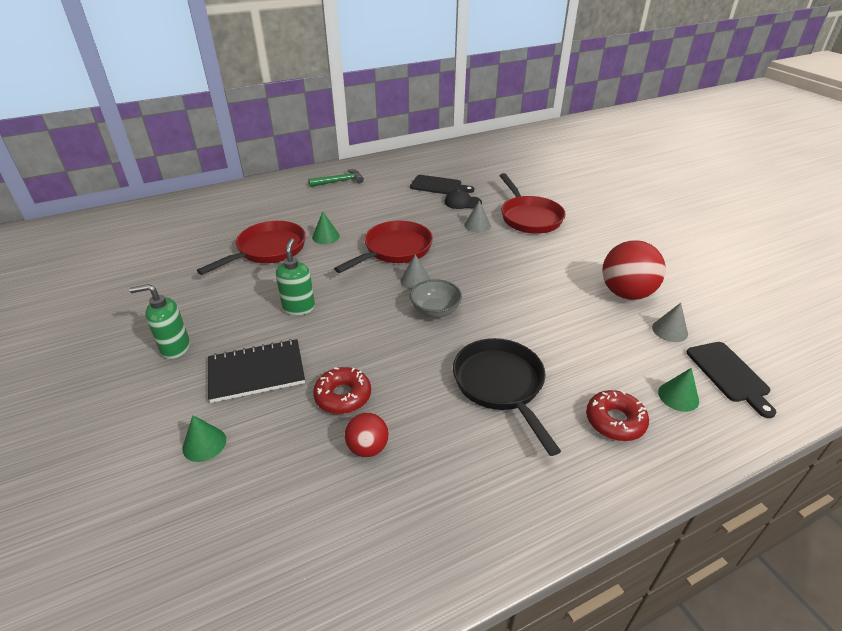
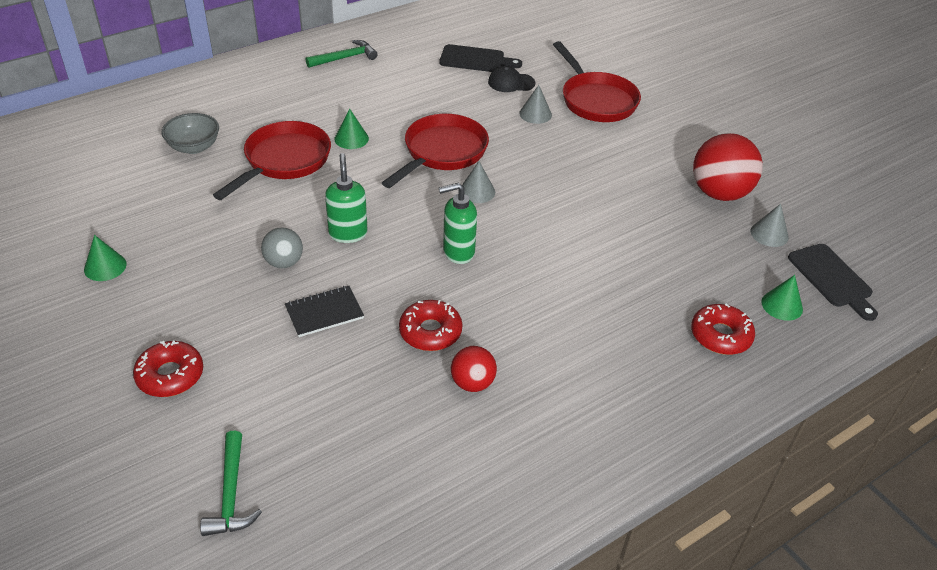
camera: 10 degrees left, 5 degrees up
green soap dispenser [129,284,190,359] -> green soap dispenser moved to [439,183,477,264]
green cone [182,415,226,462] -> green cone moved to [84,235,127,281]
black notebook [208,339,305,403] -> black notebook [285,286,364,337], size x0.66
grey bowl [410,279,462,318] -> grey bowl moved to [161,113,219,154]
black pan [453,338,561,456] -> none
none -> red donut [133,341,203,397]
none -> green hammer [200,431,262,536]
none -> grey ball [261,227,303,269]

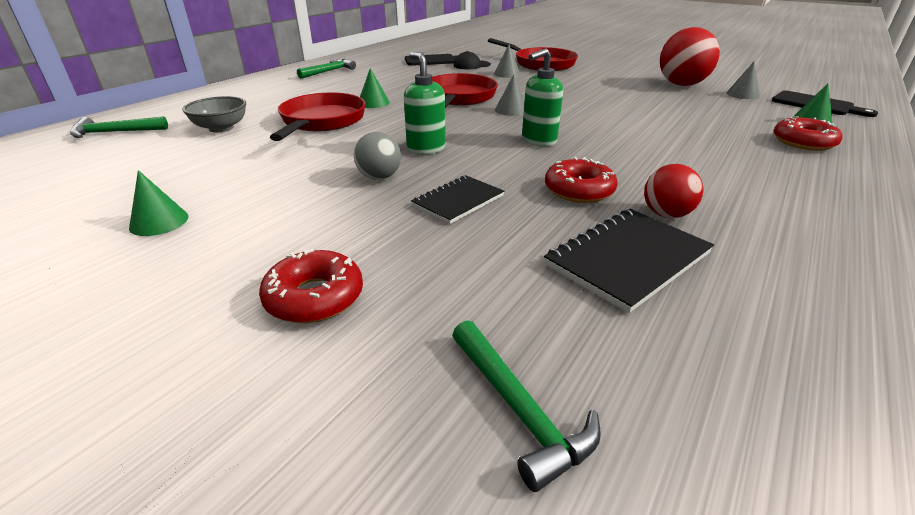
camera: 20 degrees left, 10 degrees down
none -> green hammer [70,116,168,138]
none -> black notebook [544,209,714,313]

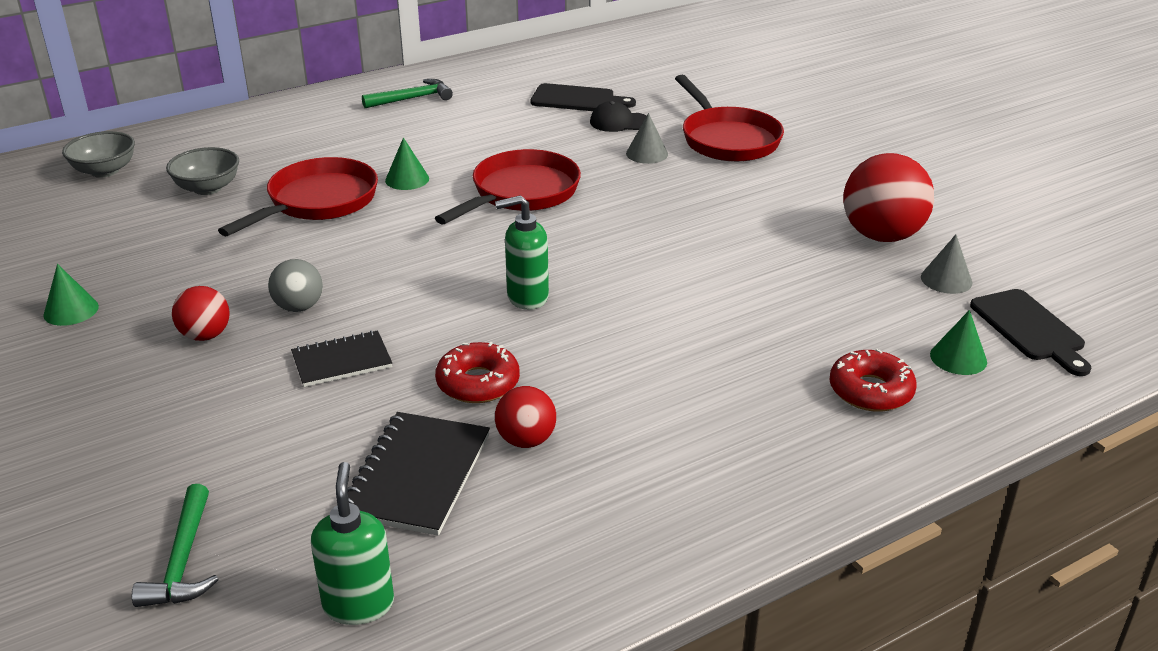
camera: 25 degrees right, 0 degrees up
green hammer [70,116,168,138] -> grey bowl [62,131,135,178]
red donut [259,249,363,323] -> none
green soap dispenser [404,52,446,155] -> green soap dispenser moved to [311,462,394,625]
grey cone [495,74,524,116] -> none
black notebook [544,209,714,313] -> black notebook turned 60 degrees counterclockwise [347,412,490,536]
none -> red ball [172,286,230,341]

